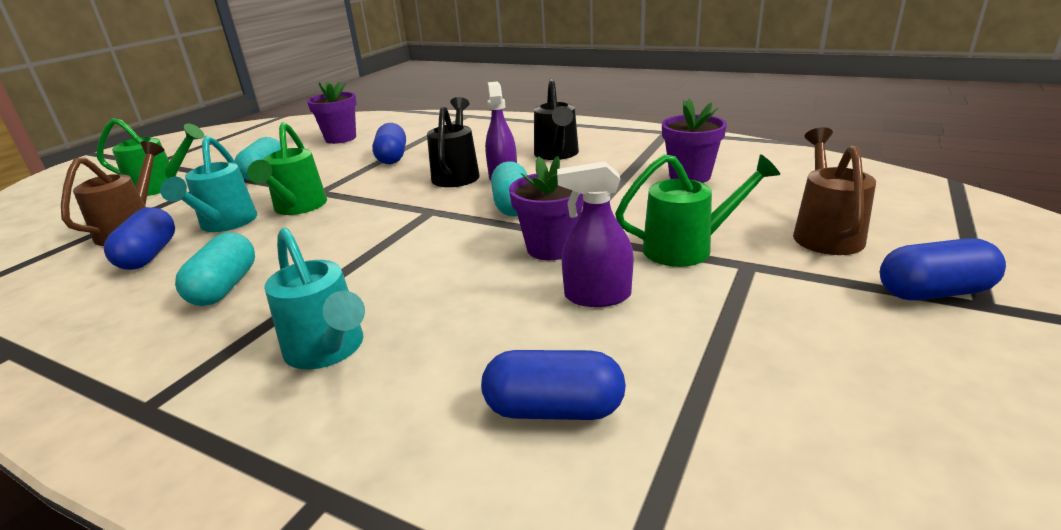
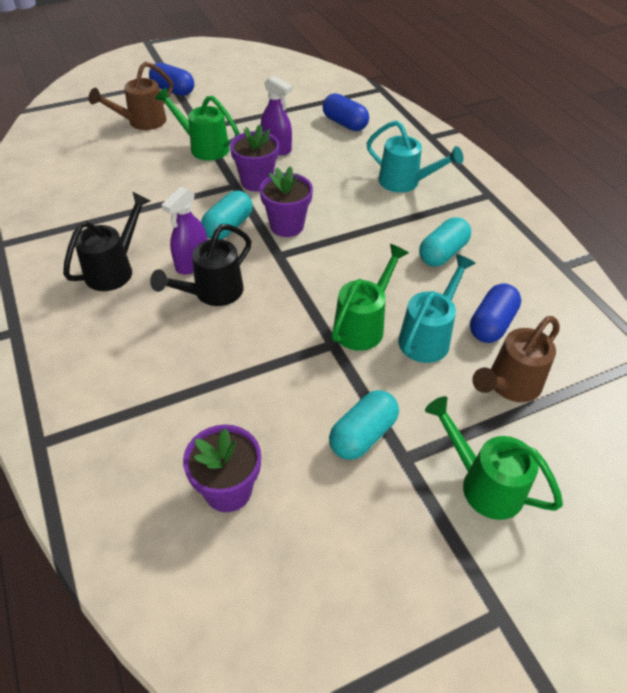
camera: 145 degrees left, 20 degrees up
turquoise watering can [264,228,365,369] -> turquoise watering can turned 120 degrees clockwise [366,120,463,193]
blue capsule [372,123,406,164] -> none
purple flower pot [662,99,727,183] -> purple flower pot moved to [260,166,313,237]

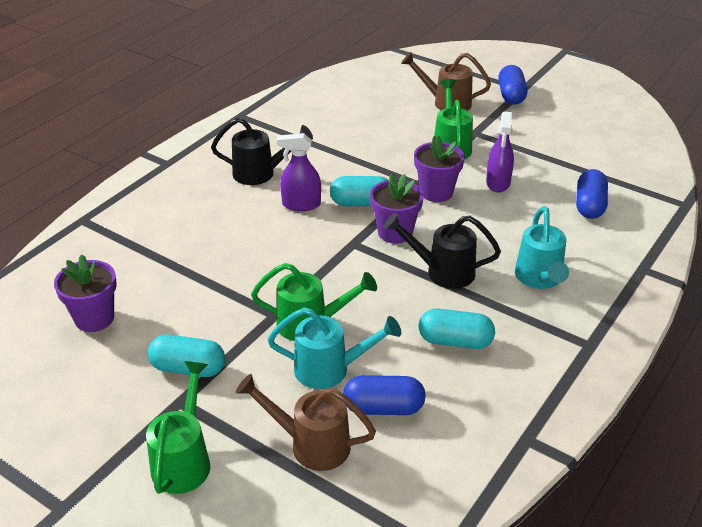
camera: 60 degrees right, 10 degrees down
black watering can [150,224,252,306] -> black watering can moved to [384,213,501,289]

